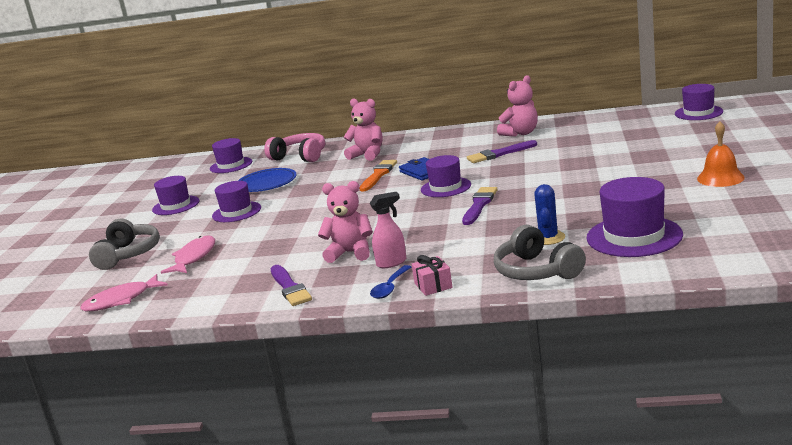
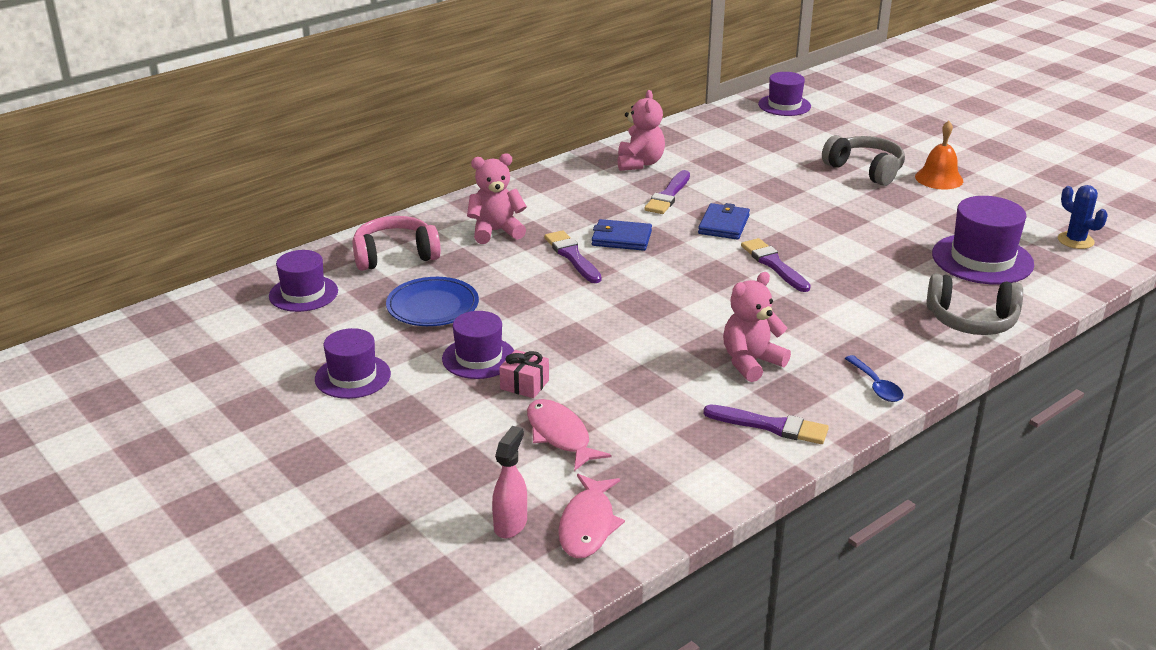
camera: 50 degrees left, 10 degrees up
grey headphones [89,219,160,270] -> grey headphones moved to [822,135,905,186]
orange brush [359,160,397,191] -> purple brush [544,230,602,283]
pink spray bottle [370,192,406,268] -> pink spray bottle moved to [492,426,527,538]
pink gift [412,255,453,296] -> pink gift moved to [499,350,549,398]
purple hat [421,155,471,197] -> none
blue cactus [534,184,565,245] -> blue cactus moved to [1058,185,1107,249]
none -> blue wallet [698,203,750,240]

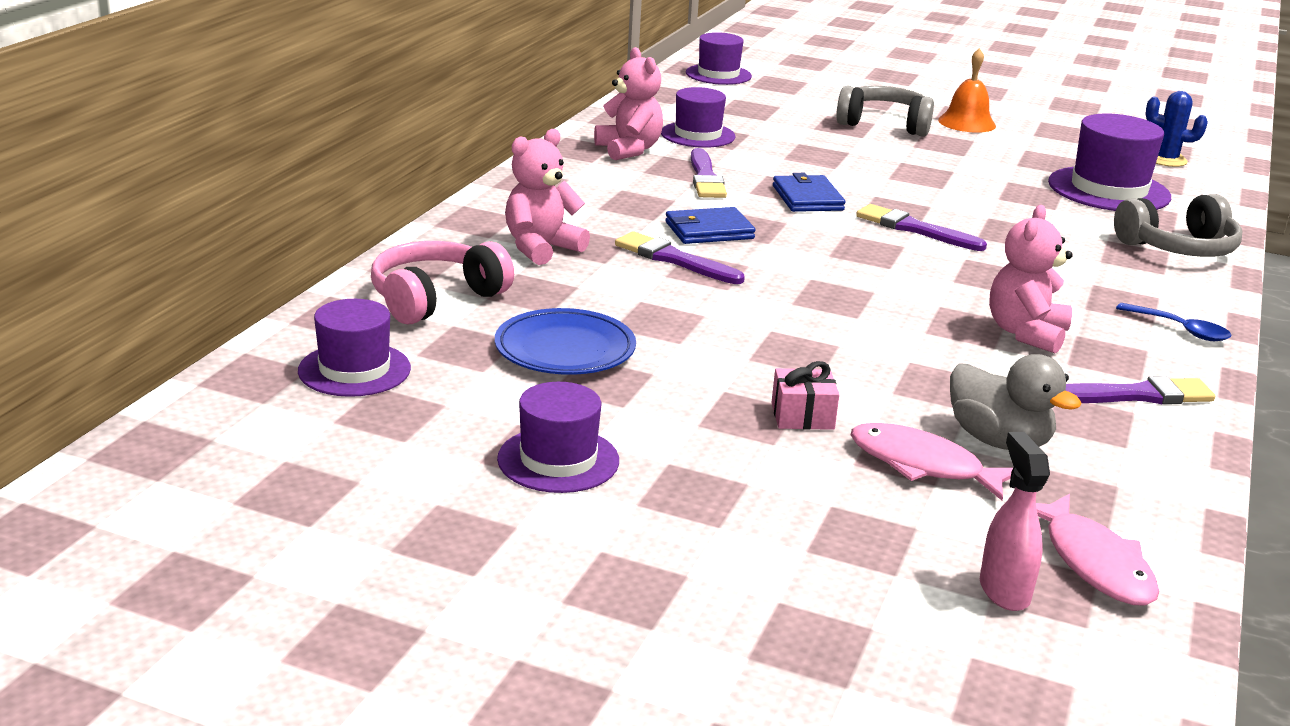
camera: 30 degrees left, 5 degrees down
purple hat [442,311,514,379] -> purple hat moved to [661,87,736,148]
none -> grey duck [950,354,1081,450]

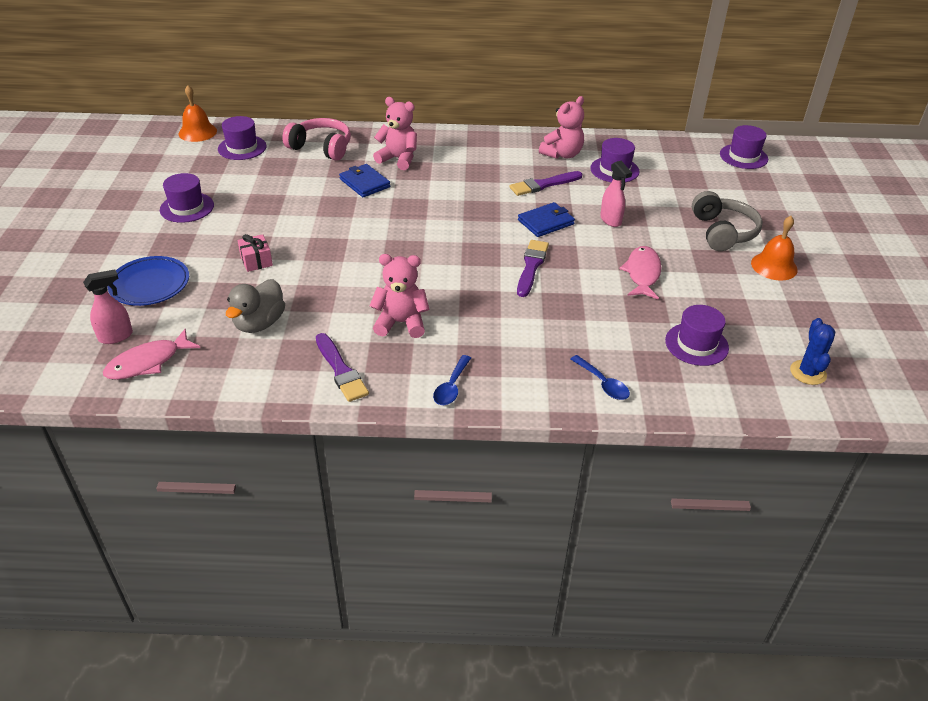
camera: 70 degrees right, 15 degrees up
blue plate [495,308,636,375] -> blue plate moved to [107,256,189,306]
purple brush [615,231,745,284] -> none
blue wallet [665,207,755,244] -> blue wallet moved to [339,164,390,197]
pink fish [851,423,1013,501] -> pink fish moved to [620,246,661,300]
purple hat [1048,113,1171,211] -> purple hat [665,305,729,366], size x0.66
grey headphones [1114,194,1242,257] -> blue spoon [570,355,630,400]
none -> orange bell [178,85,217,142]
none -> pink spray bottle [600,161,632,227]

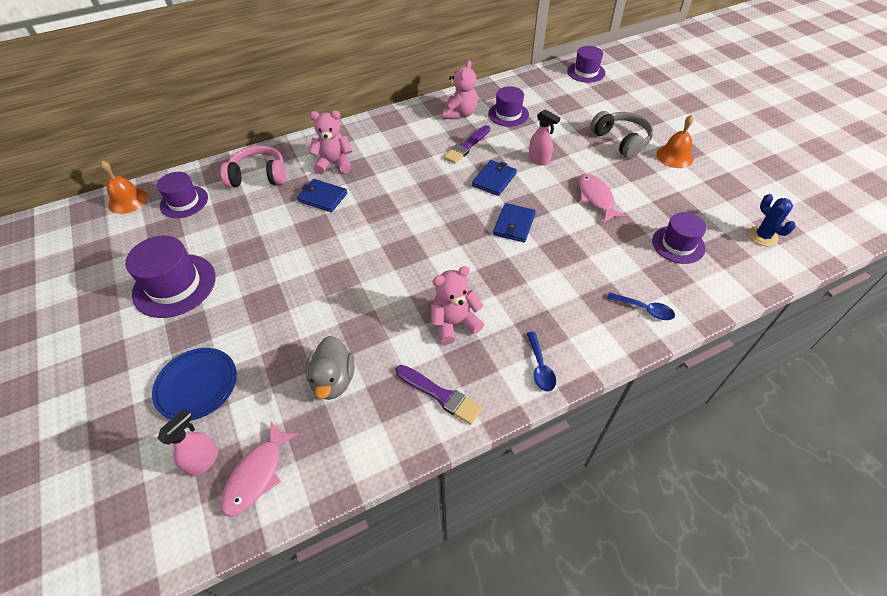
camera: 25 degrees left, 10 degrees up
purple hat [160,173,214,223] -> purple hat [125,235,216,318], size x1.51
pink gift [237,234,273,272] -> none
purple brush [517,240,549,297] -> blue wallet [493,203,536,242]

